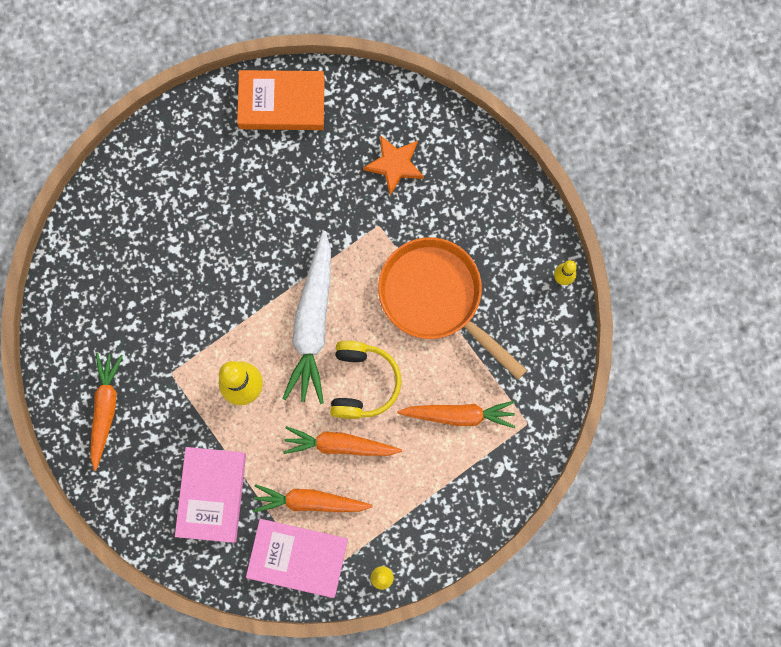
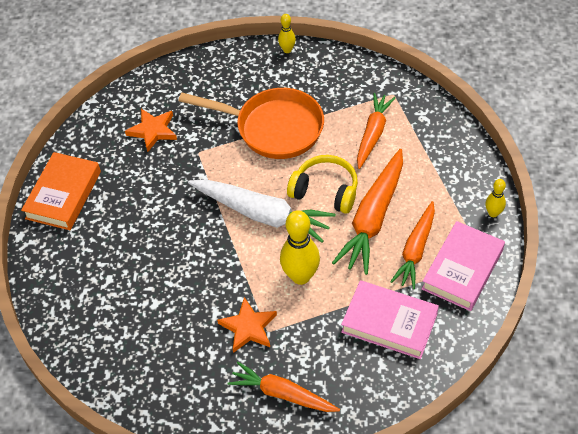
camera: 70 degrees left, 25 degrees down
orange carrot [283,426,402,456] -> orange carrot [332,149,403,275], size x1.50
orange pan [378,237,527,380] -> orange pan turned 135 degrees counterclockwise [178,88,324,159]
none -> orange star [217,297,277,353]

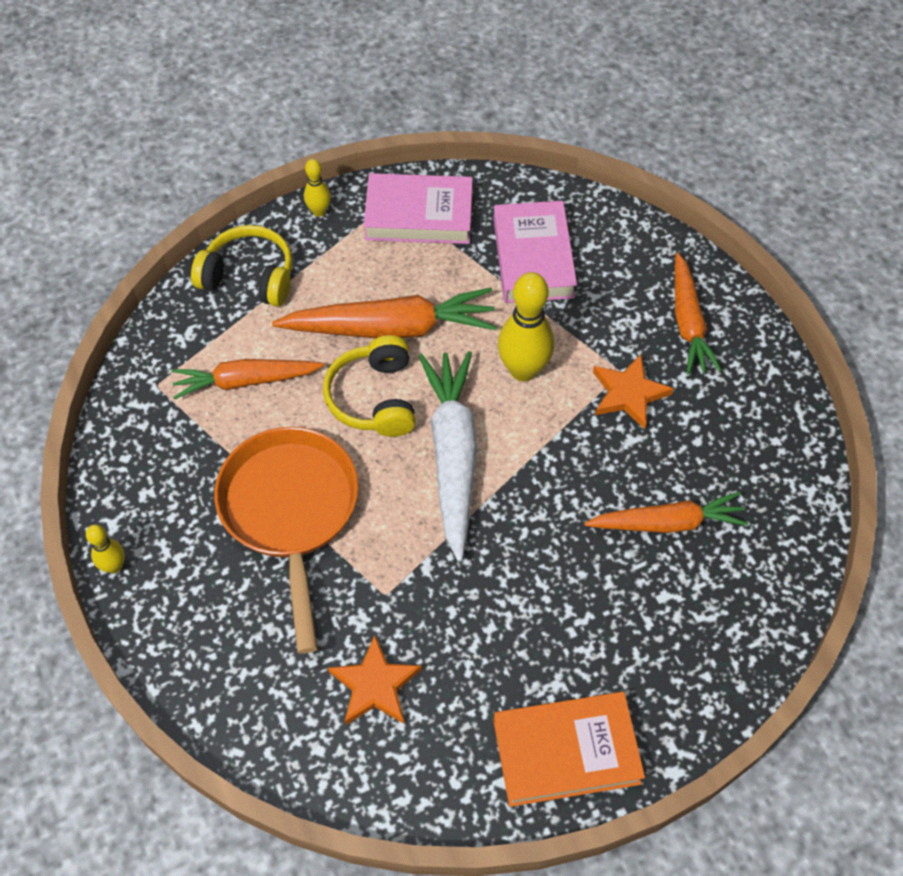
camera: 120 degrees left, 5 degrees up
orange carrot [390,201,435,289] -> orange carrot moved to [584,492,748,533]
none -> yellow headphones [191,225,292,306]

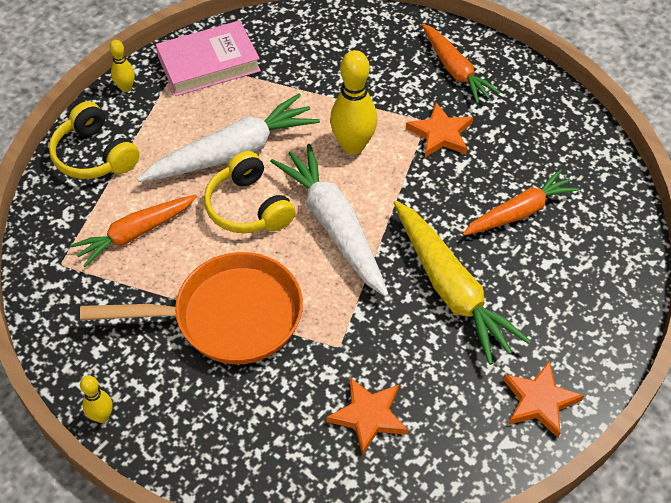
camera: 25 degrees left, 5 degrees down
yellow headphones [191,225,292,306] -> yellow headphones turned 120 degrees counterclockwise [49,101,140,179]
orange pan [214,427,358,654] -> orange pan turned 120 degrees clockwise [80,252,303,364]
orange carrot [272,288,497,338] -> white carrot [137,94,320,182]
pink book [493,201,577,303] -> none
orange book [494,692,645,807] -> orange star [503,361,584,438]
none -> yellow carrot [394,201,531,365]

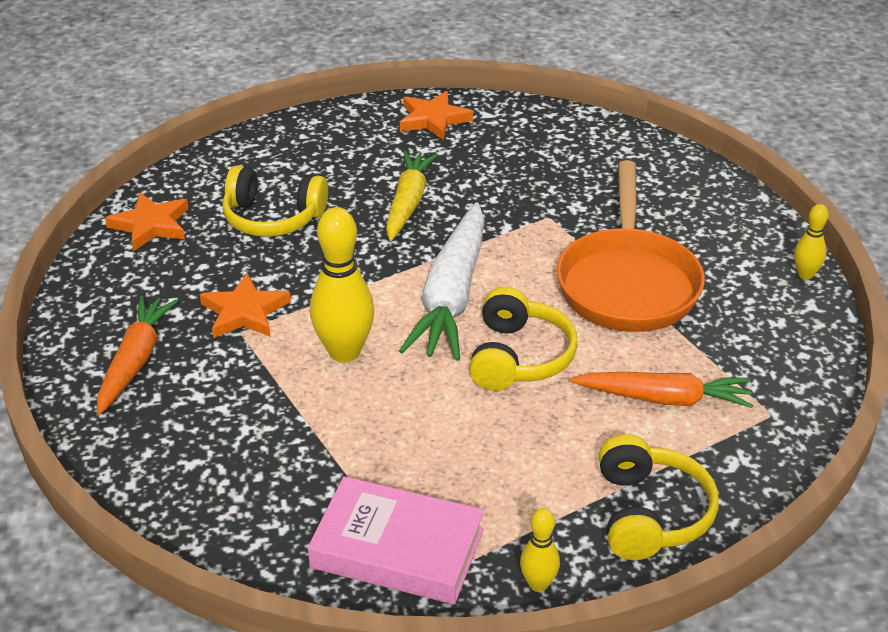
camera: 140 degrees left, 15 degrees down
orange pan [80,252,303,364] -> orange pan turned 120 degrees counterclockwise [557,160,705,332]
white carrot [137,94,320,182] -> none
orange star [327,377,408,455] -> orange star moved to [105,193,189,252]
yellow carrot [394,201,531,365] -> yellow carrot [386,151,437,241], size x0.67
orange carrot [463,169,579,235] -> yellow headphones [222,165,328,237]

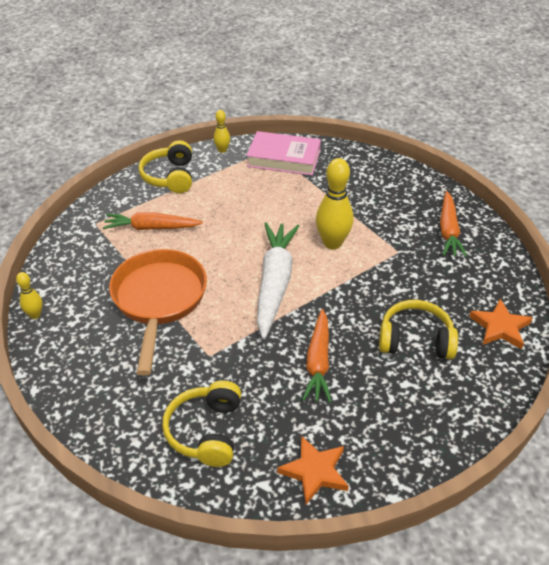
camera: 175 degrees right, 5 degrees up
orange star [200,273,291,338] -> none
yellow carrot [386,151,437,241] -> orange carrot [302,309,332,403]
yellow headphones [469,287,578,391] -> yellow headphones moved to [162,381,241,467]

